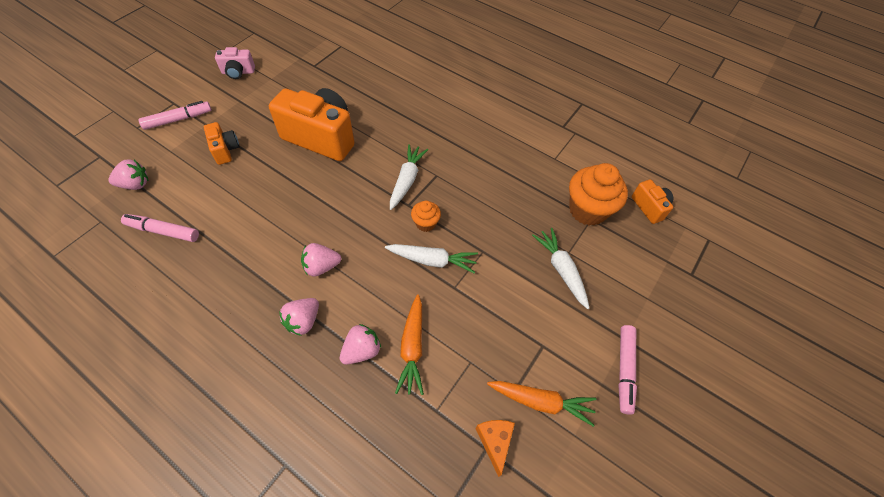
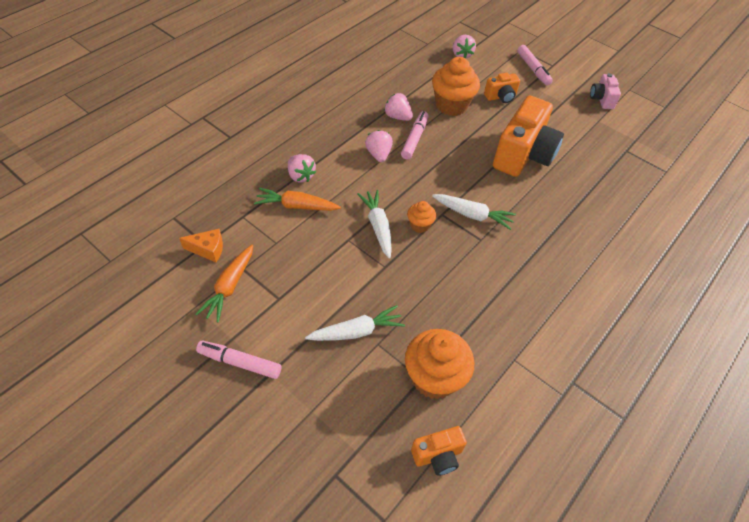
camera: 95 degrees right, 5 degrees down
pink marker [121,214,199,242] -> pink marker moved to [401,111,429,160]
pink strawberry [279,298,319,336] -> pink strawberry moved to [384,93,413,121]
white carrot [385,244,478,273] -> white carrot turned 150 degrees clockwise [357,190,391,259]
none -> orange cupcake [432,57,480,116]

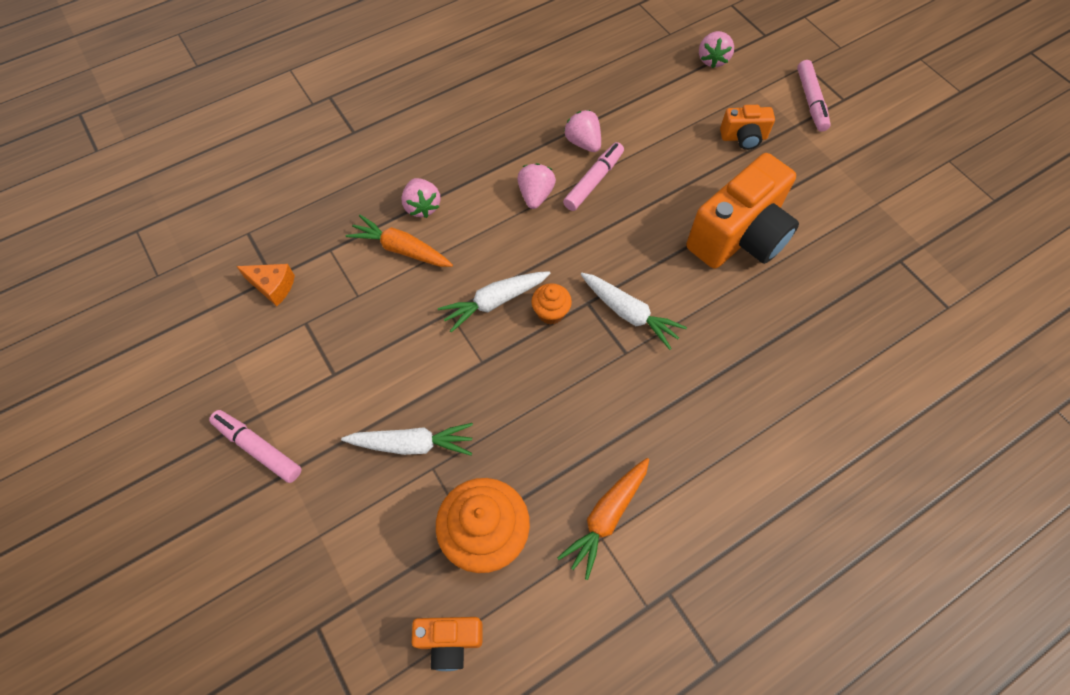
camera: 20 degrees right, 10 degrees up
orange carrot [196,245,253,323] -> orange carrot moved to [557,458,649,580]
white carrot [357,190,391,259] -> white carrot turned 120 degrees counterclockwise [438,271,551,333]
orange cupcake [432,57,480,116] -> none
pink camera [590,73,621,109] -> none

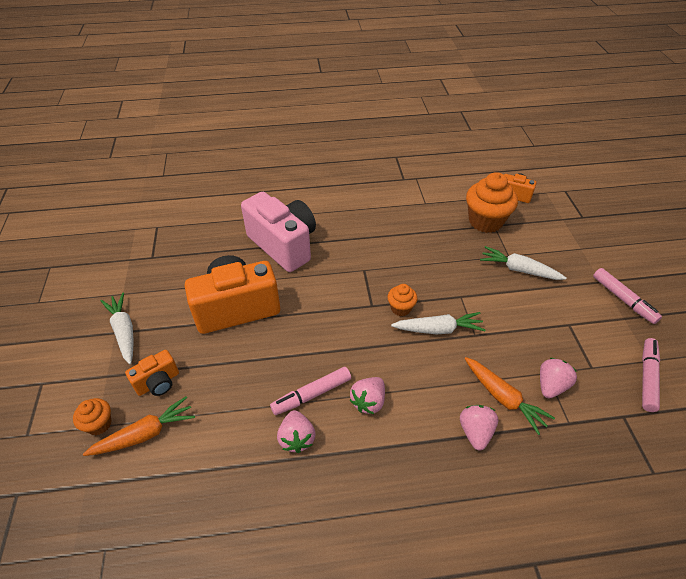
camera: 155 degrees left, 15 degrees down
orange cheese [236,264,295,306] -> none
orange carrot [557,458,649,580] -> orange carrot moved to [83,396,195,456]
white carrot [581,273,687,350] -> white carrot moved to [101,292,134,364]
pink strawberry [699,31,734,68] -> pink strawberry moved to [540,358,577,398]
orange camera [720,105,775,150] -> orange camera turned 120 degrees clockwise [125,350,179,396]
pink marker [797,60,831,132] -> pink marker moved to [642,338,660,412]
none -> orange cupcake [73,398,112,435]
none -> pink camera [241,192,316,272]

